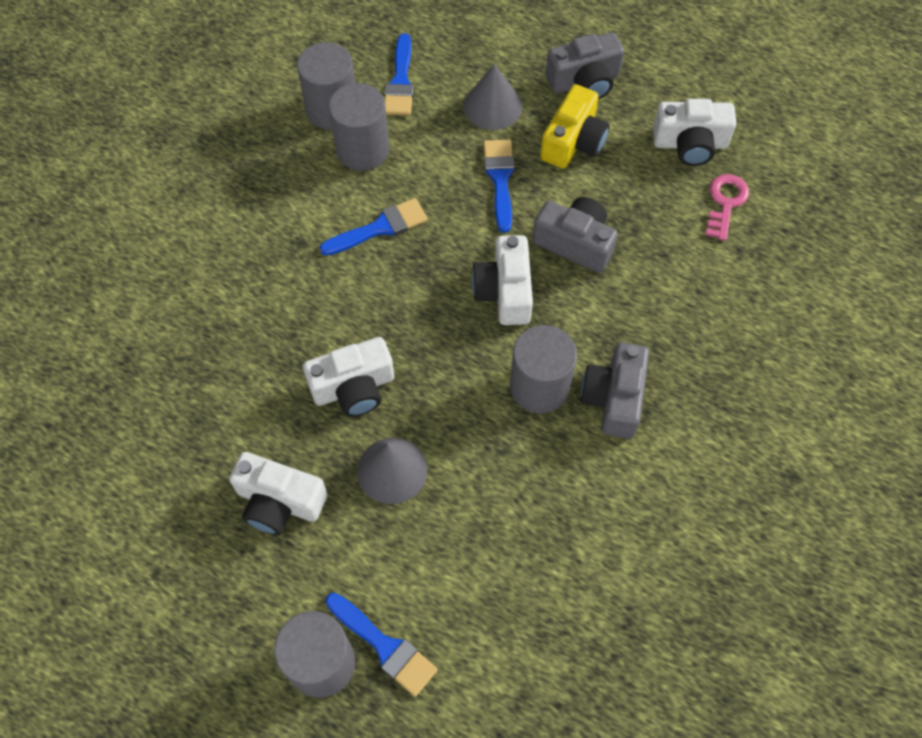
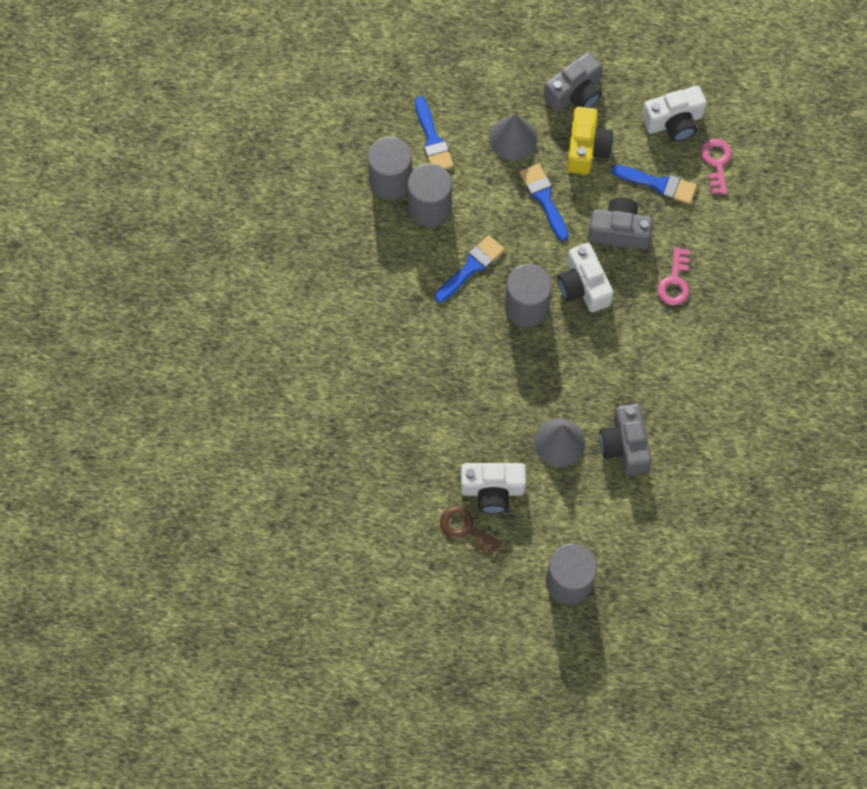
camera: 20 degrees left, 5 degrees up
white camera [303,337,394,417] -> none
blue brush [326,593,438,697] -> blue brush moved to [611,165,697,204]
grey cylinder [510,325,577,413] -> grey cylinder moved to [505,264,552,327]
grey camera [581,342,649,439] -> grey camera moved to [599,404,652,475]
none -> brown key [440,507,502,556]
none -> pink key [657,247,691,305]

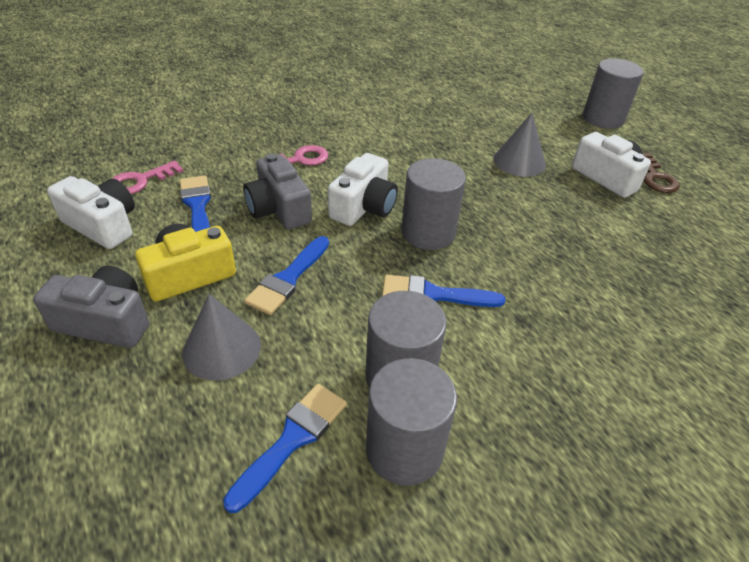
camera: 130 degrees left, 25 degrees down
grey camera [599,404,652,475] -> none

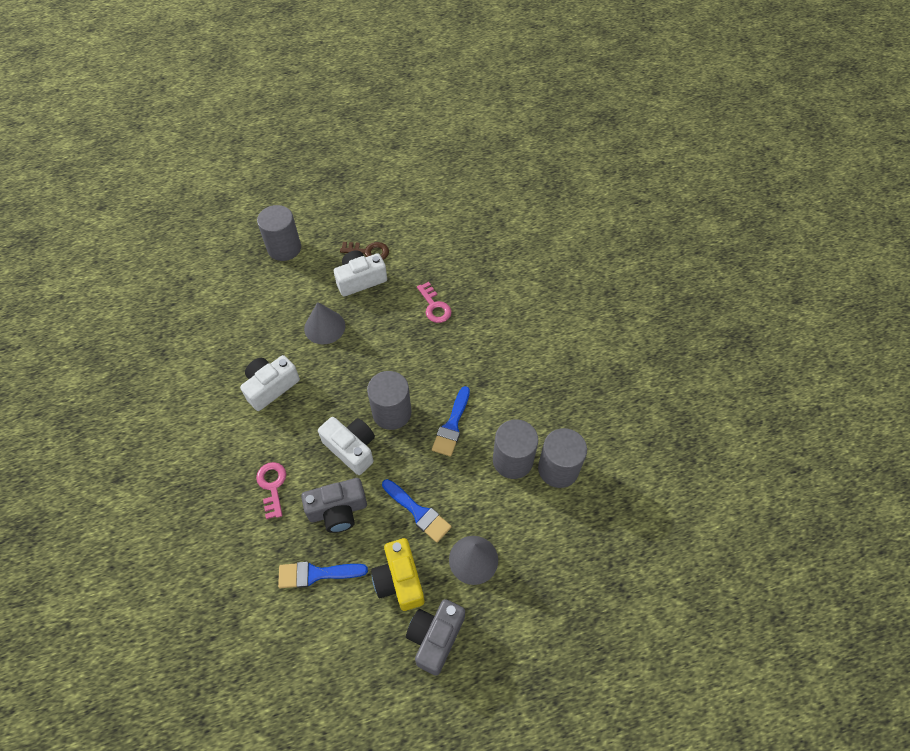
camera: 75 degrees left, 15 degrees up
white camera [47,176,135,249] -> white camera moved to [240,355,300,411]
pink key [112,161,183,194] -> pink key moved to [417,282,452,323]
blue brush [223,384,347,513] -> none

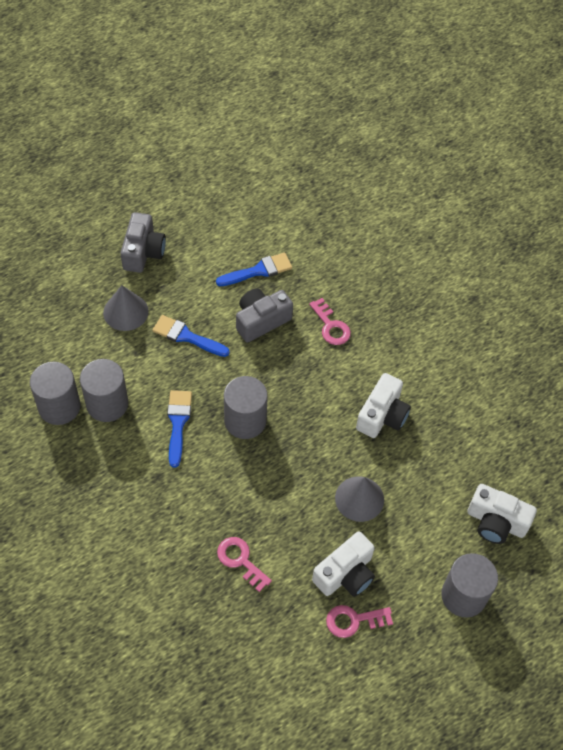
camera: 160 degrees right, 0 degrees up
white camera [318,417,375,475] -> white camera moved to [467,484,537,544]
brown key [340,242,389,260] -> pink key [326,605,393,638]
yellow camera [371,538,424,611] -> none

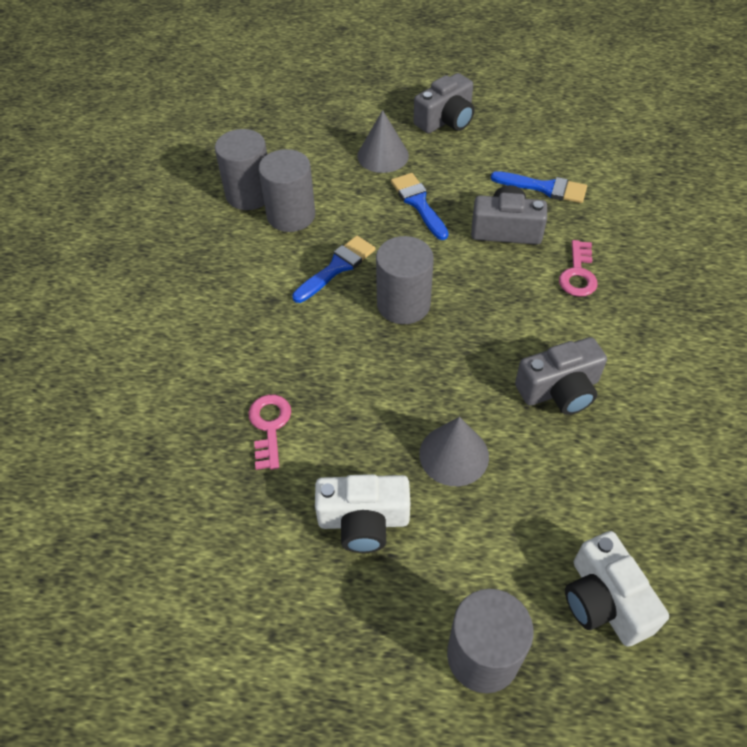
camera: 45 degrees right, 5 degrees down
pink key [326,605,393,638] -> none
white camera [356,373,411,438] -> grey camera [515,337,607,415]

